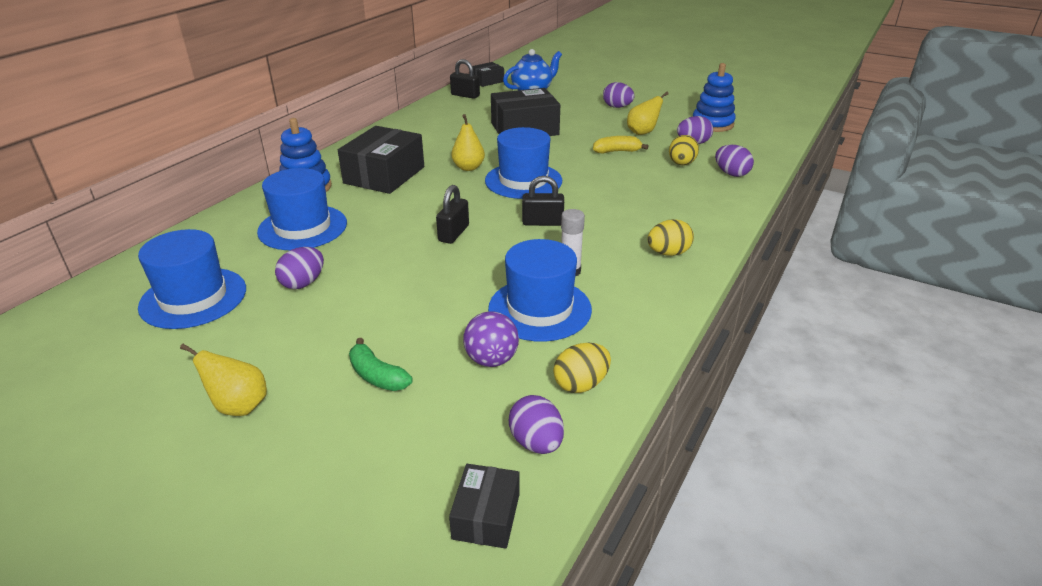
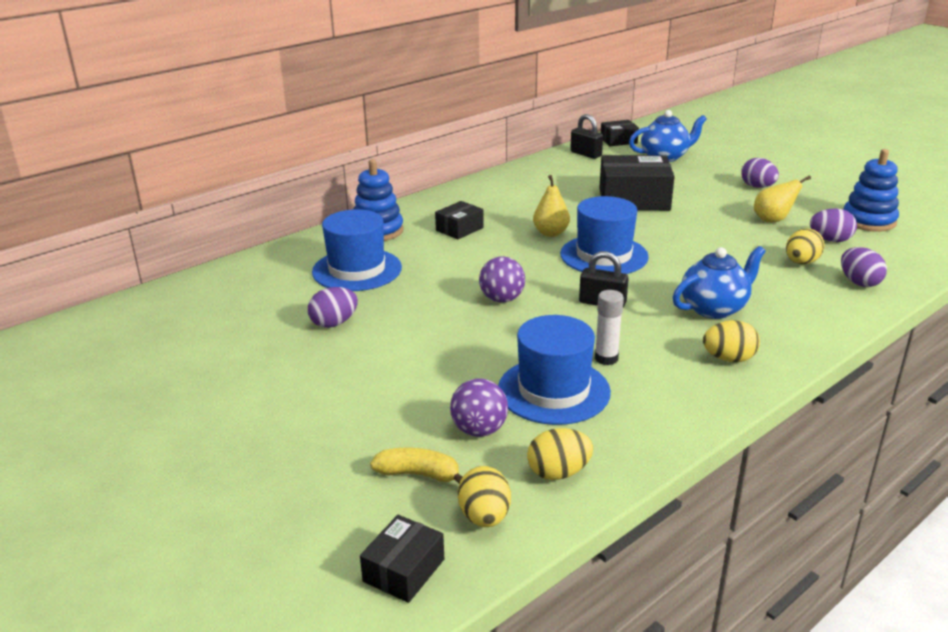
camera: 20 degrees right, 5 degrees down
blue hat [138,229,246,329] -> none
yellow pear [180,344,267,416] -> none
black box [338,126,424,194] -> black box [435,201,484,239], size x0.53
green banana [349,338,413,391] -> none
black padlock [436,185,469,244] -> purple ball [479,256,525,302]
purple egg [509,395,564,454] -> yellow egg [458,466,511,527]
yellow banana [593,136,649,154] -> yellow banana moved to [370,448,463,484]
none -> blue teapot [673,246,766,319]

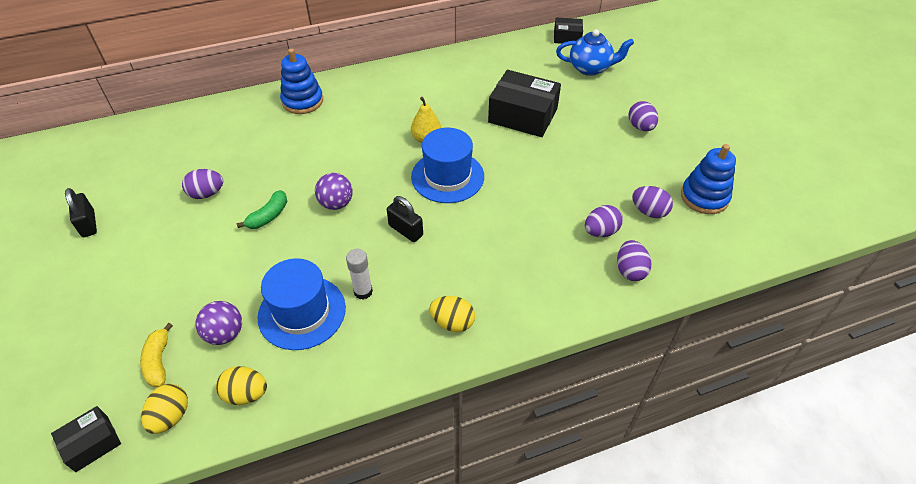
camera: 20 degrees right, 20 degrees up
blue hat [312,209,402,291] -> none
yellow banana [370,448,463,484] -> yellow banana turned 135 degrees counterclockwise [140,323,173,387]
black box [435,201,484,239] -> none
black padlock [570,114,603,159] -> black padlock moved to [65,188,97,237]
blue teapot [673,246,766,319] -> none
yellow pear [754,176,811,223] -> none
yellow egg [786,229,825,265] -> purple egg [585,205,623,237]
none -> green banana [237,190,287,229]

